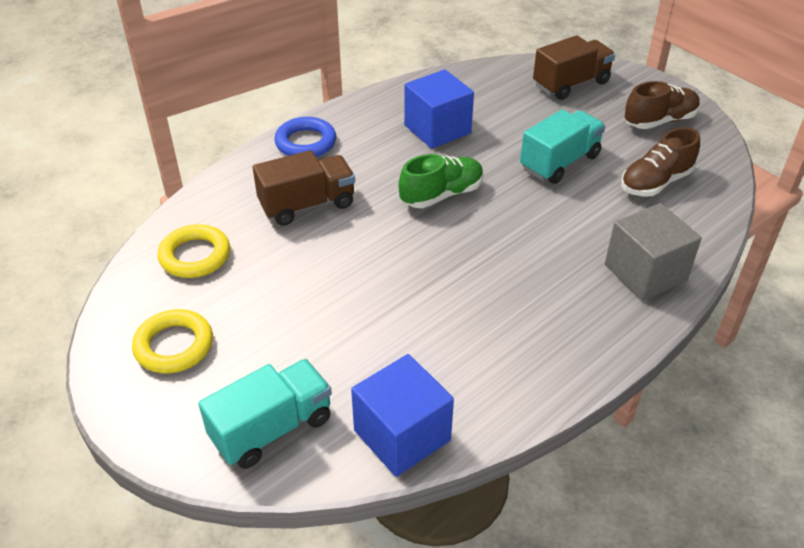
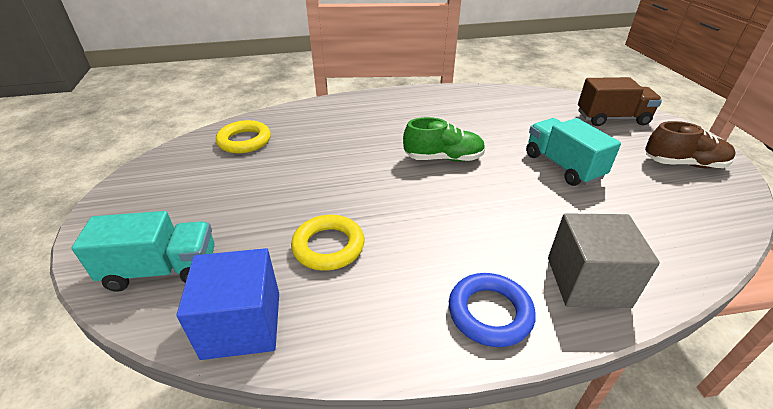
camera: 30 degrees right, 5 degrees down
yellow ring [132,309,213,373] -> yellow ring moved to [291,215,364,271]
brown truck [253,150,355,226] -> none
blue ring [274,117,336,157] -> blue ring moved to [449,273,536,347]
blue cube [404,69,474,149] -> none
turquoise truck [520,110,605,184] -> turquoise truck turned 105 degrees counterclockwise [526,118,621,186]
brown shoe [621,127,700,196] -> none

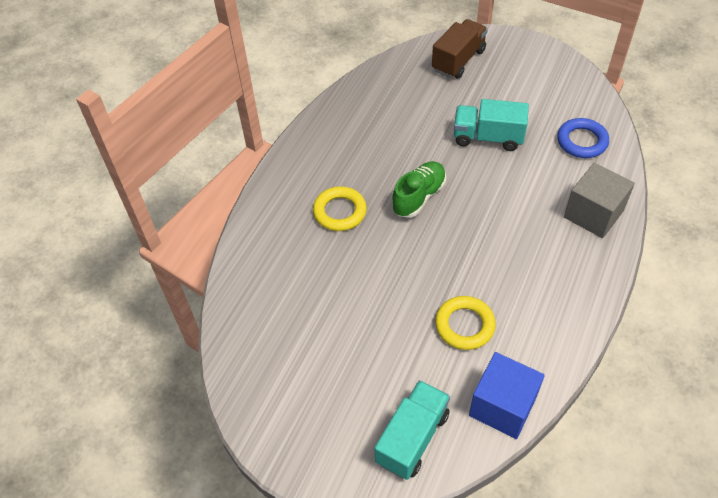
camera: 50 degrees left, 15 degrees up
yellow ring [216,120,271,154] -> yellow ring moved to [313,187,367,231]
blue ring [449,273,536,347] -> blue ring moved to [557,118,609,158]
brown shoe [645,121,736,168] -> none

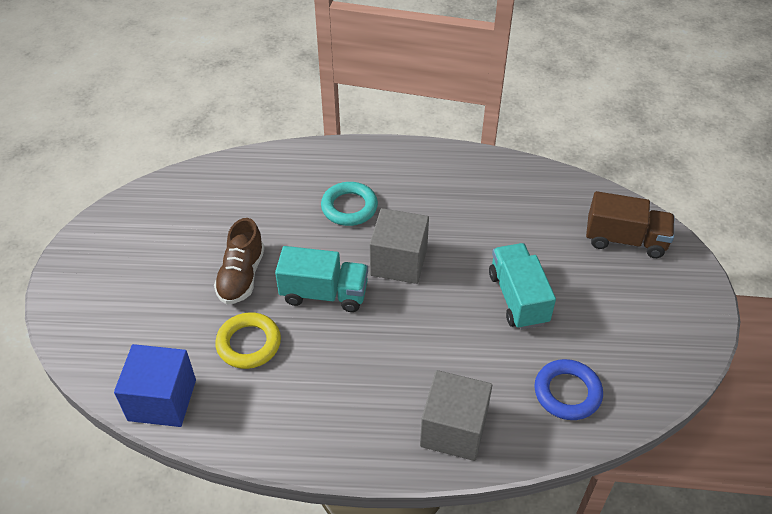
camera: 65 degrees right, 5 degrees down
yellow ring [313,187,367,231] -> turquoise ring [321,182,378,226]
turquoise truck [374,380,450,480] -> turquoise truck moved to [275,246,368,312]
green shoe [392,161,446,218] -> grey cube [370,208,429,284]
none -> brown shoe [214,218,265,304]

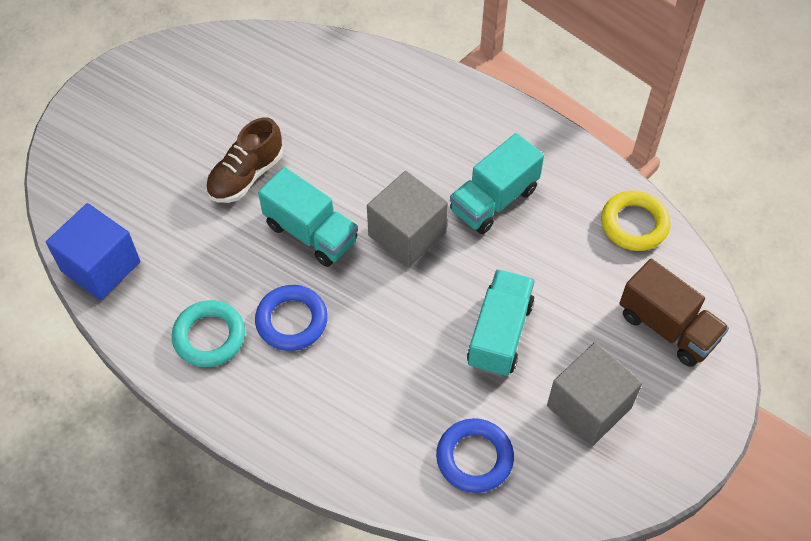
camera: 30 degrees right, 10 degrees up
yellow ring [215,312,281,369] -> yellow ring moved to [601,191,671,251]
turquoise ring [321,182,378,226] -> turquoise ring moved to [172,300,245,367]
grey cube [420,370,492,461] -> grey cube moved to [547,342,643,446]
none -> blue ring [255,285,328,351]
none -> turquoise truck [450,133,544,234]

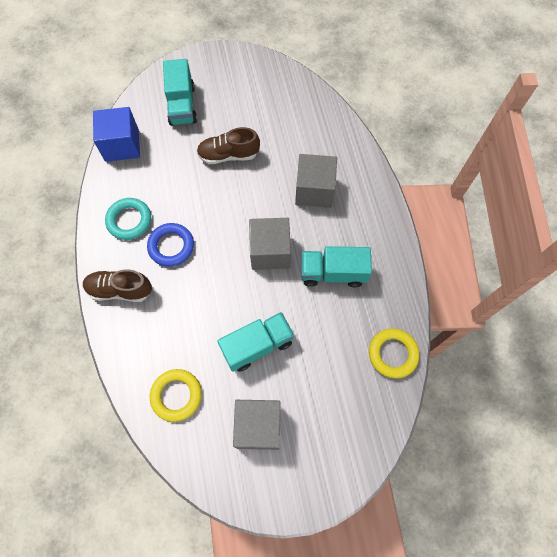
camera: 45 degrees right, 10 degrees up
turquoise truck [258,167,358,267] -> turquoise truck moved to [163,59,197,126]
blue ring [436,418,514,493] -> yellow ring [150,369,202,422]
brown truck [620,259,729,367] -> none
none -> brown shoe [83,269,152,302]
none -> grey cube [295,154,337,208]

